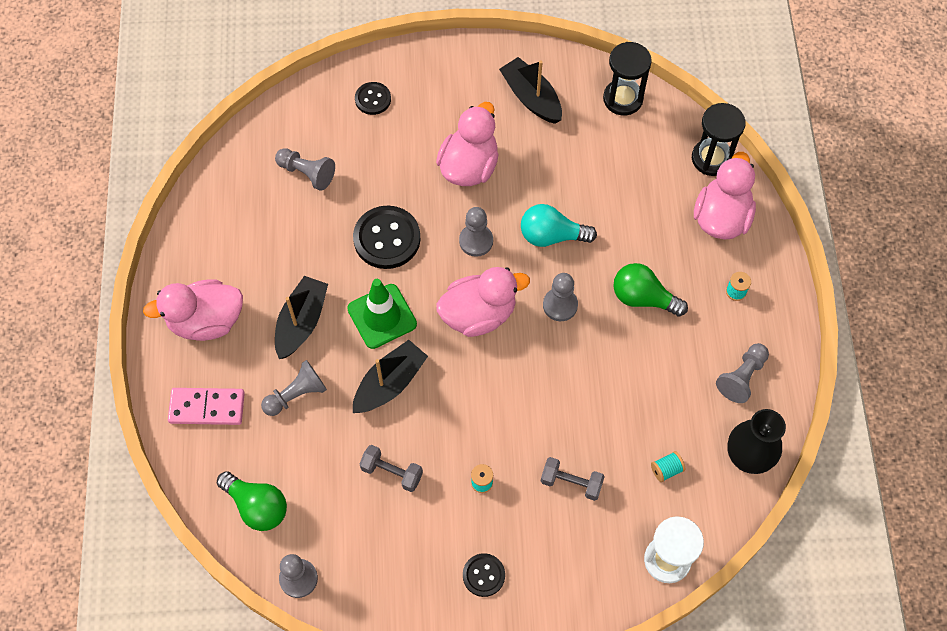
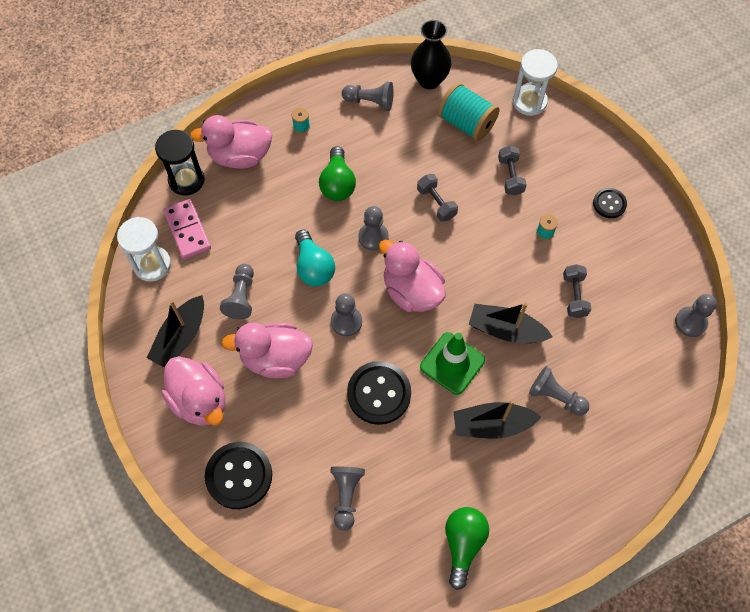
camera: 115 degrees left, 0 degrees up
pink duck [143,279,243,341] -> pink duck moved to [162,356,225,426]
pink domino [168,388,245,425] -> pink domino moved to [163,199,211,259]
green light bulb [217,471,287,531] -> green light bulb moved to [445,507,489,590]
black button [355,82,391,115] -> black button [205,442,272,509], size x1.76
black hourglass [603,42,652,115] -> white hourglass [117,217,171,282]
turquoise spool [651,451,686,482] -> turquoise spool [437,82,499,141], size x2.30
none -> grey pawn [220,264,254,319]
none -> grey dumbbell [417,174,458,222]

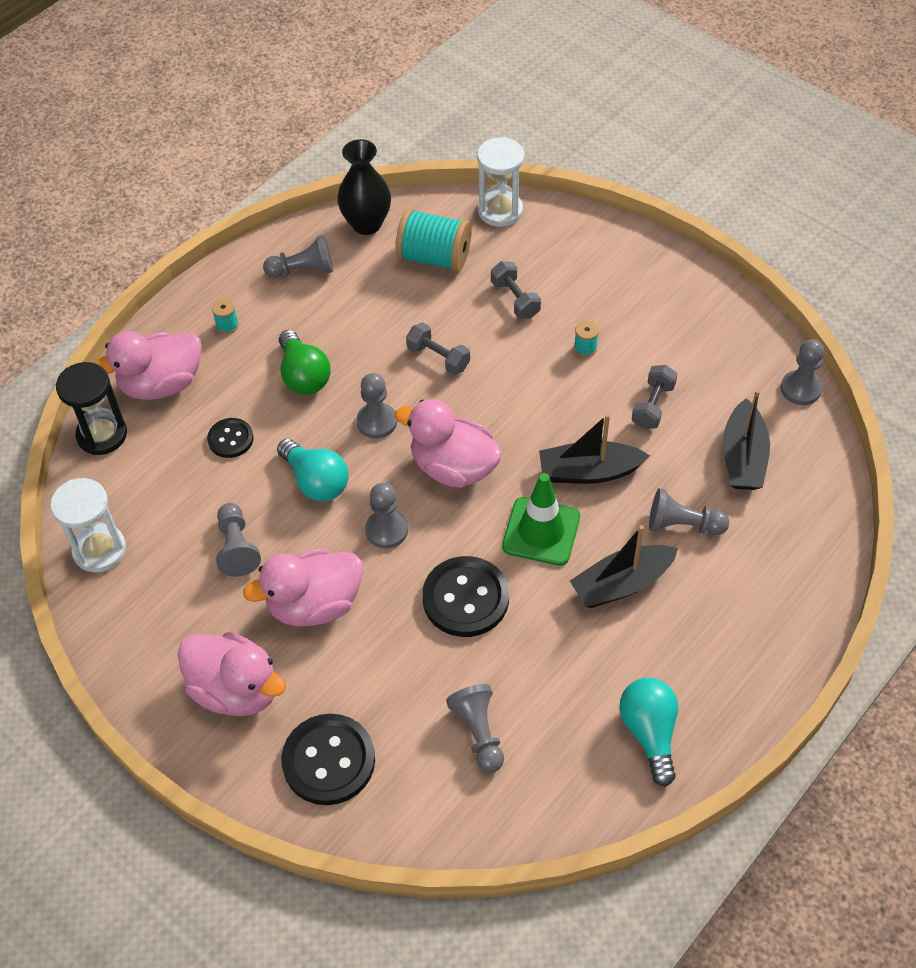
camera: 20 degrees left, 10 degrees down
black boat [147,295,204,368] -> black boat moved to [723,390,770,490]
pink domino [163,199,211,259] -> none
green light bulb [445,507,489,590] -> turquoise light bulb [619,677,678,787]
grey dumbbell [563,264,591,318] -> grey dumbbell turned 45 degrees clockwise [631,365,677,429]
black button [593,188,627,218] -> black button moved to [207,418,254,458]

